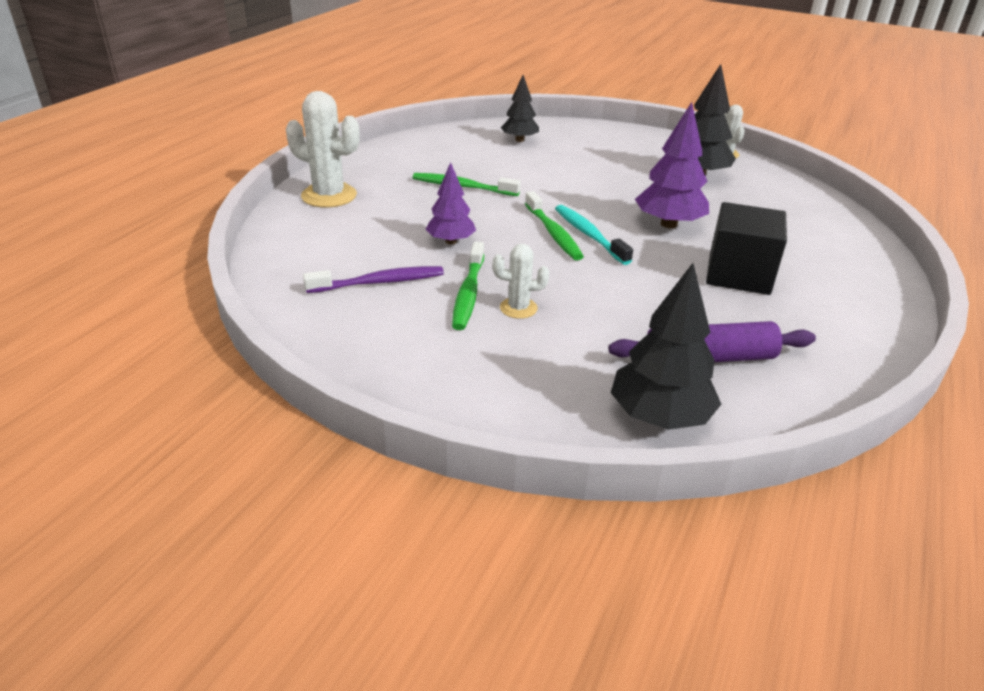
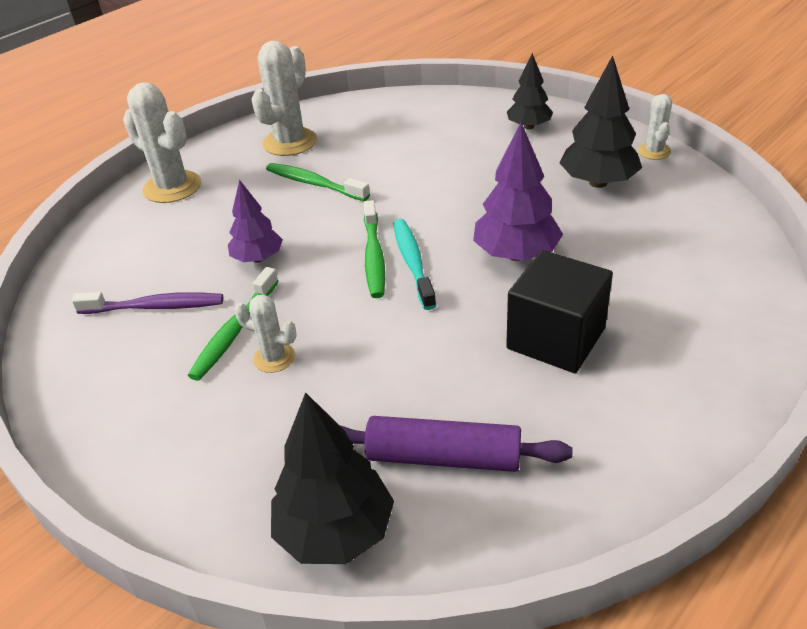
camera: 20 degrees right, 5 degrees up
black tree [501,75,539,142] -> black tree moved to [507,53,553,129]
none -> white cactus [251,41,317,156]

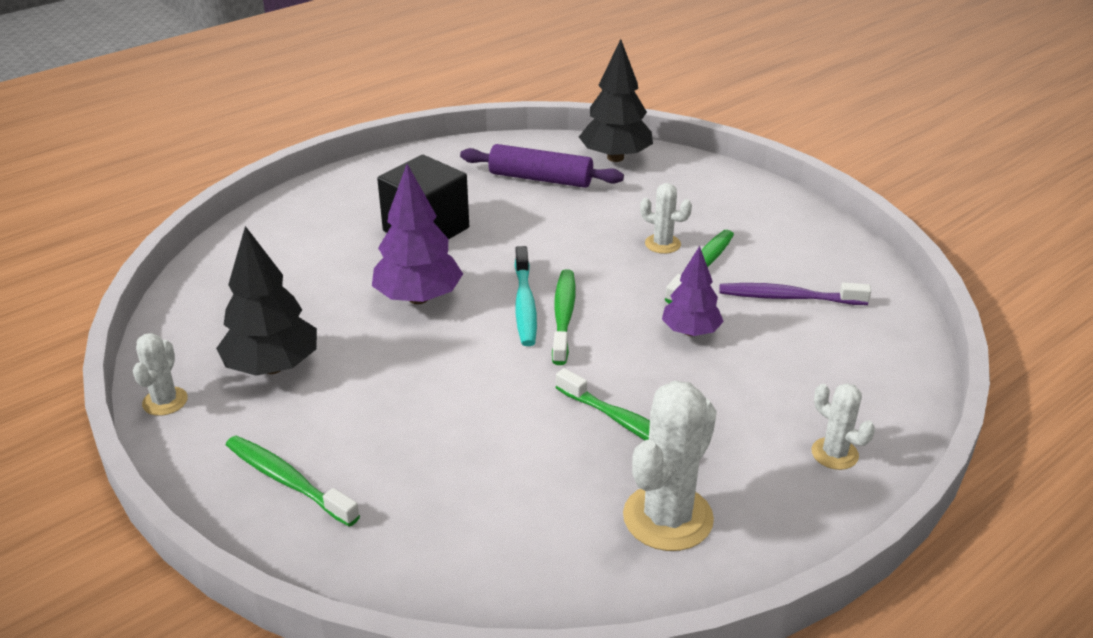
camera: 175 degrees left, 5 degrees down
white cactus [123,82,201,203] -> white cactus [812,383,875,470], size x0.55
black tree [507,53,553,129] -> green toothbrush [226,436,360,527]

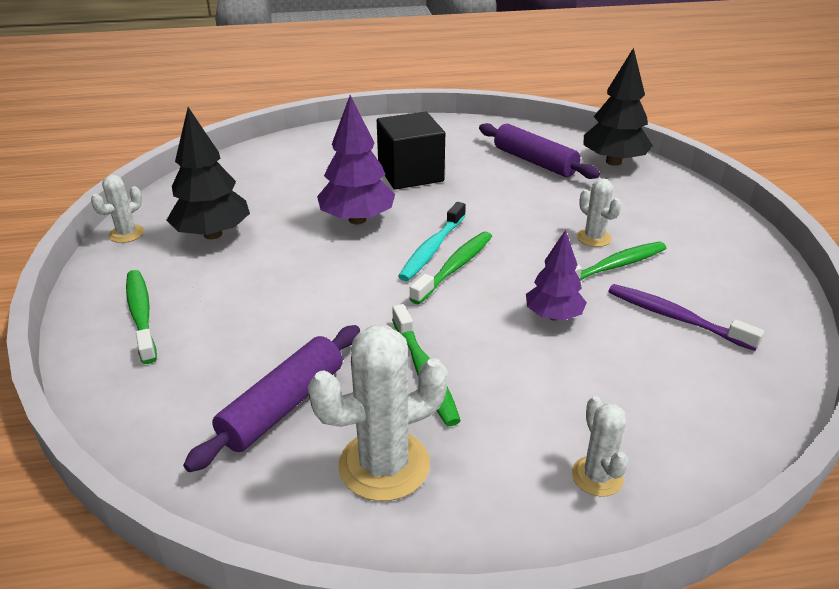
camera: 30 degrees right, 0 degrees up
none -> purple rolling pin [183,325,360,472]

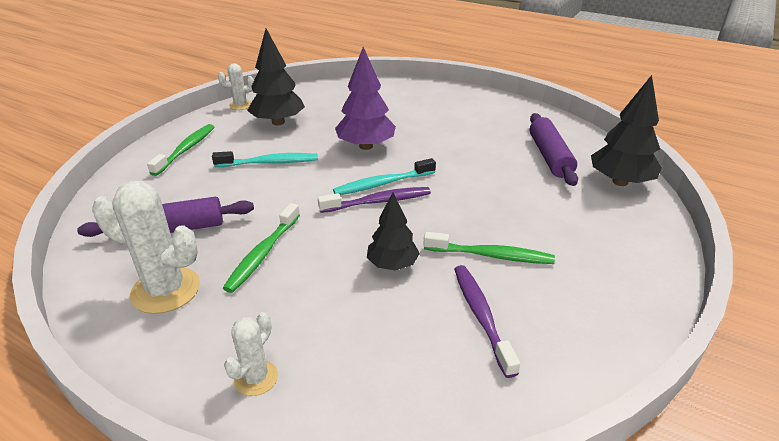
camera: 40 degrees right, 0 degrees up
black cube [377,112,445,190] -> none
green toothbrush [409,232,492,304] -> purple toothbrush [318,187,431,213]
purple tree [526,230,587,321] -> black tree [367,192,420,271]
white cactus [577,179,622,247] -> none
none -> turquoise toothbrush [212,151,318,167]

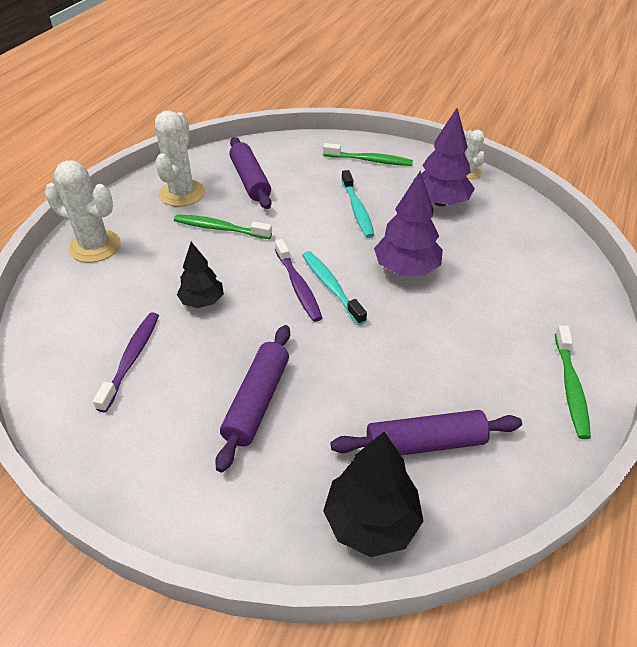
camera: 85 degrees right, 10 degrees up
white cactus [224,312,278,396] -> white cactus [45,160,121,263], size x1.82
black tree [247,29,305,125] -> purple tree [421,108,475,206]
green toothbrush [423,232,555,264] -> green toothbrush moved to [555,325,591,439]
purple toothbrush [454,265,520,378] -> purple toothbrush turned 60 degrees counterclockwise [93,312,159,412]
none -> purple rolling pin [215,325,290,473]

